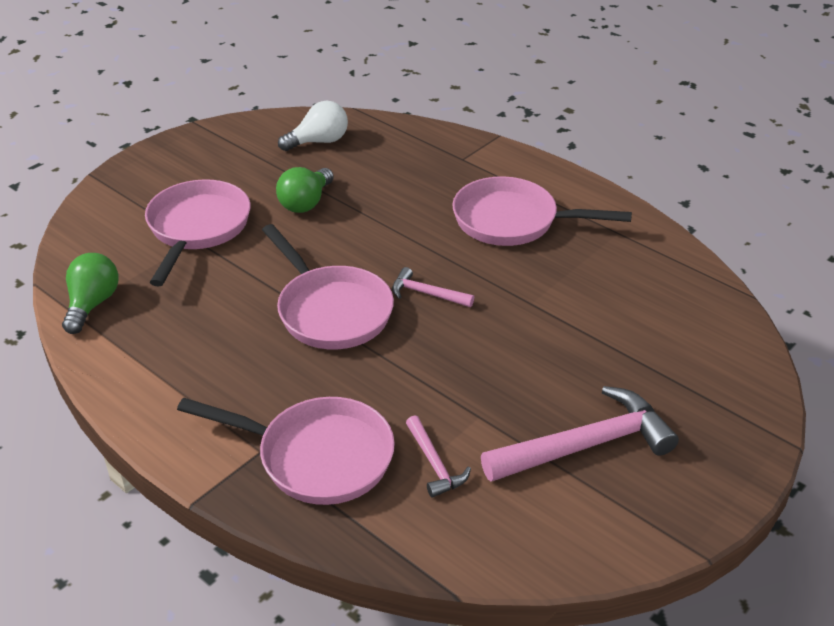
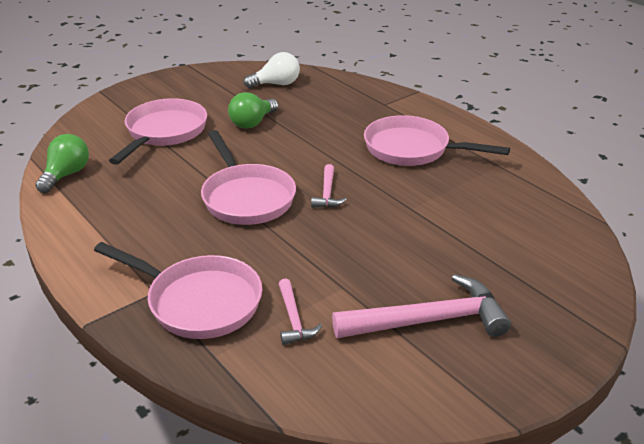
camera: 10 degrees right, 5 degrees down
pink hammer [392,267,474,307] -> pink hammer turned 120 degrees counterclockwise [311,164,347,208]

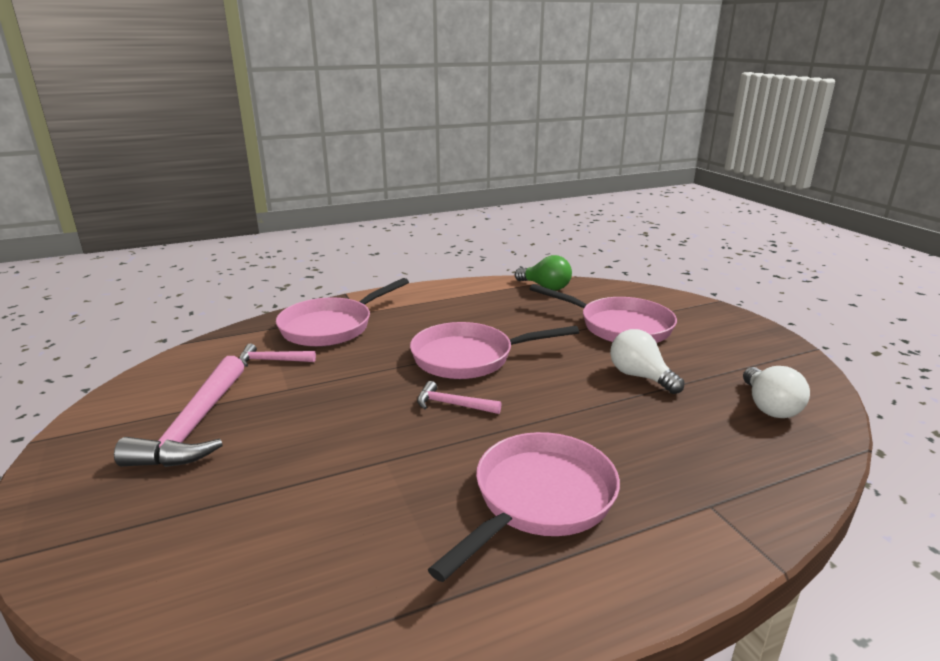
camera: 105 degrees right, 10 degrees down
green light bulb [228,92,278,129] -> white light bulb [610,329,684,394]

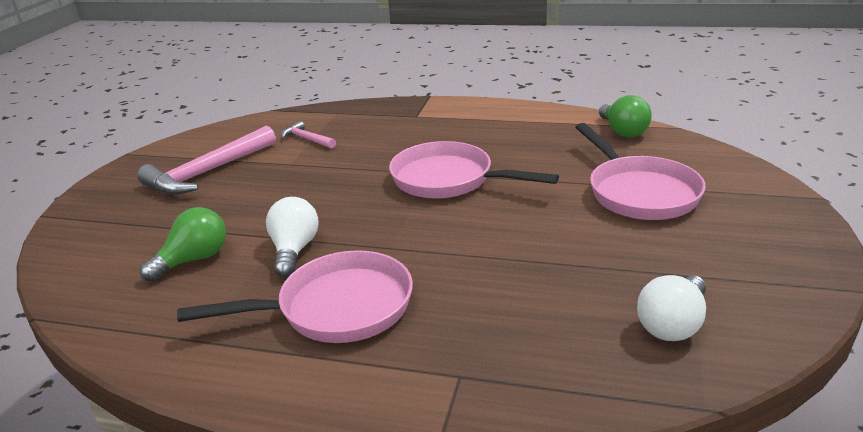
camera: 40 degrees right, 5 degrees up
pink pan [276,278,409,347] -> none
pink hammer [417,381,502,414] -> none
white light bulb [610,329,684,394] -> white light bulb moved to [266,197,319,277]
none -> green light bulb [140,207,226,282]

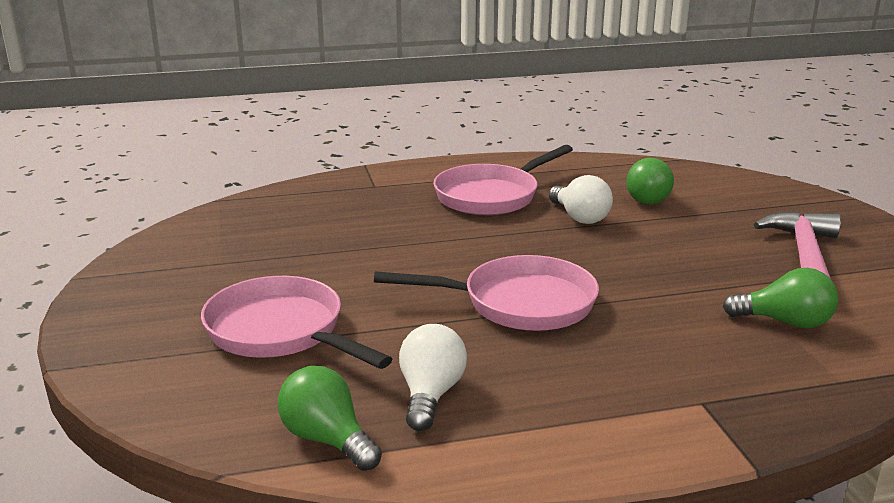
camera: 150 degrees right, 5 degrees down
pink hammer [281,121,336,149] -> green light bulb [723,268,838,329]
white light bulb [637,275,706,341] -> white light bulb moved to [399,324,467,431]

